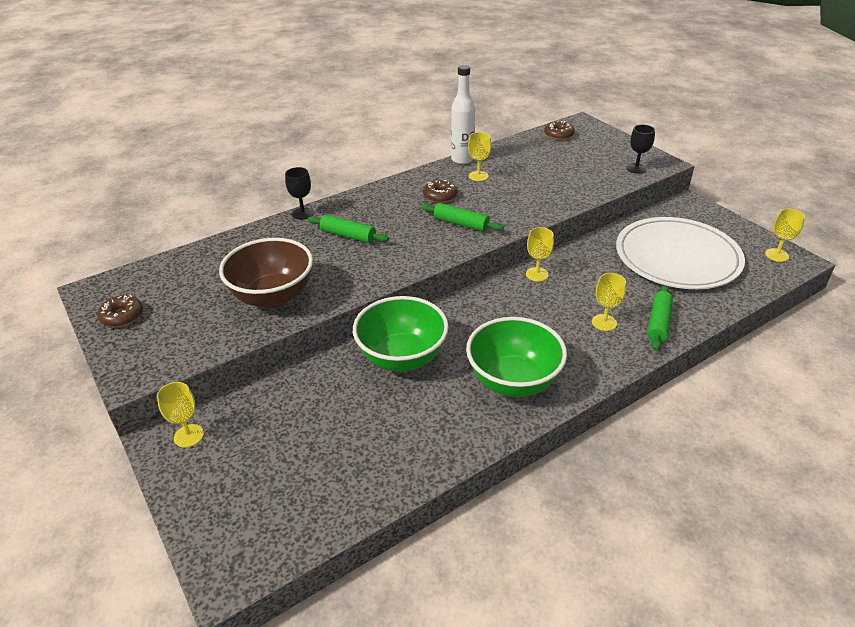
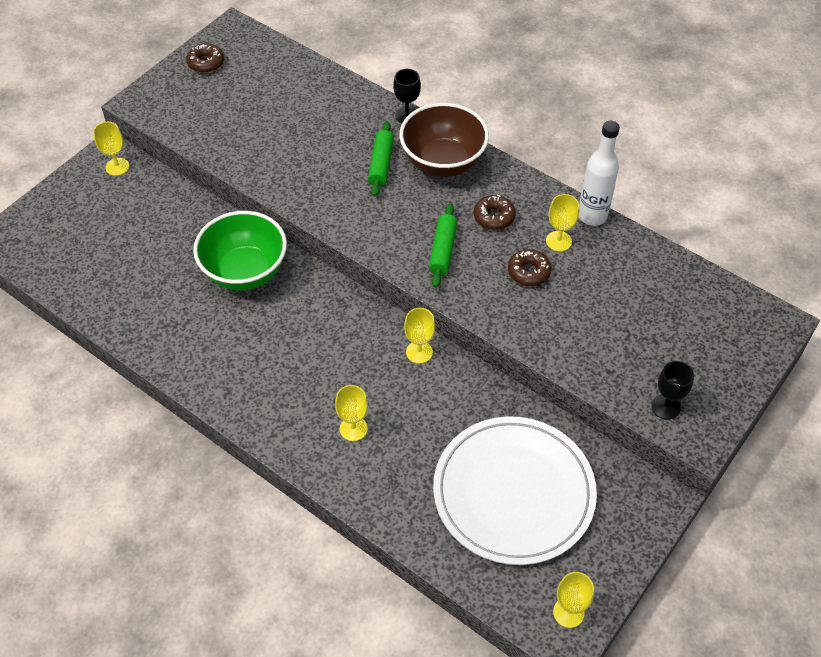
camera: 70 degrees right, 15 degrees up
brown bowl [219,238,313,308] -> brown bowl moved to [399,103,489,177]
green bowl [466,317,567,397] -> none
brown donut [544,121,575,140] -> brown donut moved to [508,249,552,286]
green rolling pin [648,285,673,351] -> none

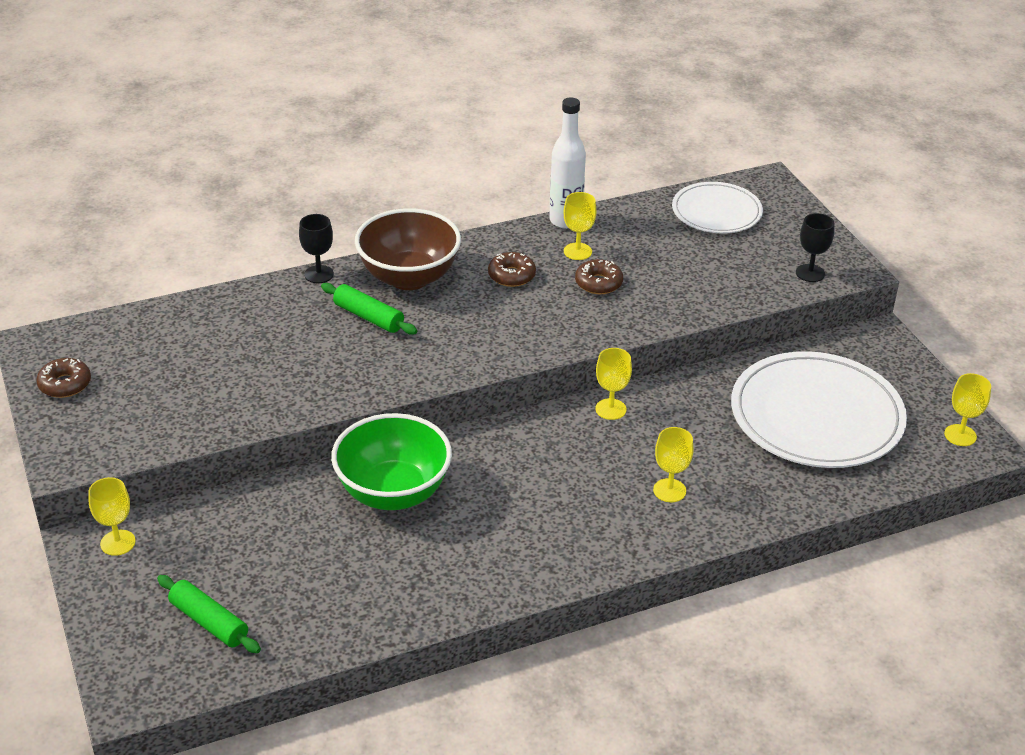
camera: 60 degrees left, 15 degrees down
green rolling pin [429,203,457,288] -> green rolling pin moved to [157,575,261,653]
none -> white plate [672,182,763,233]

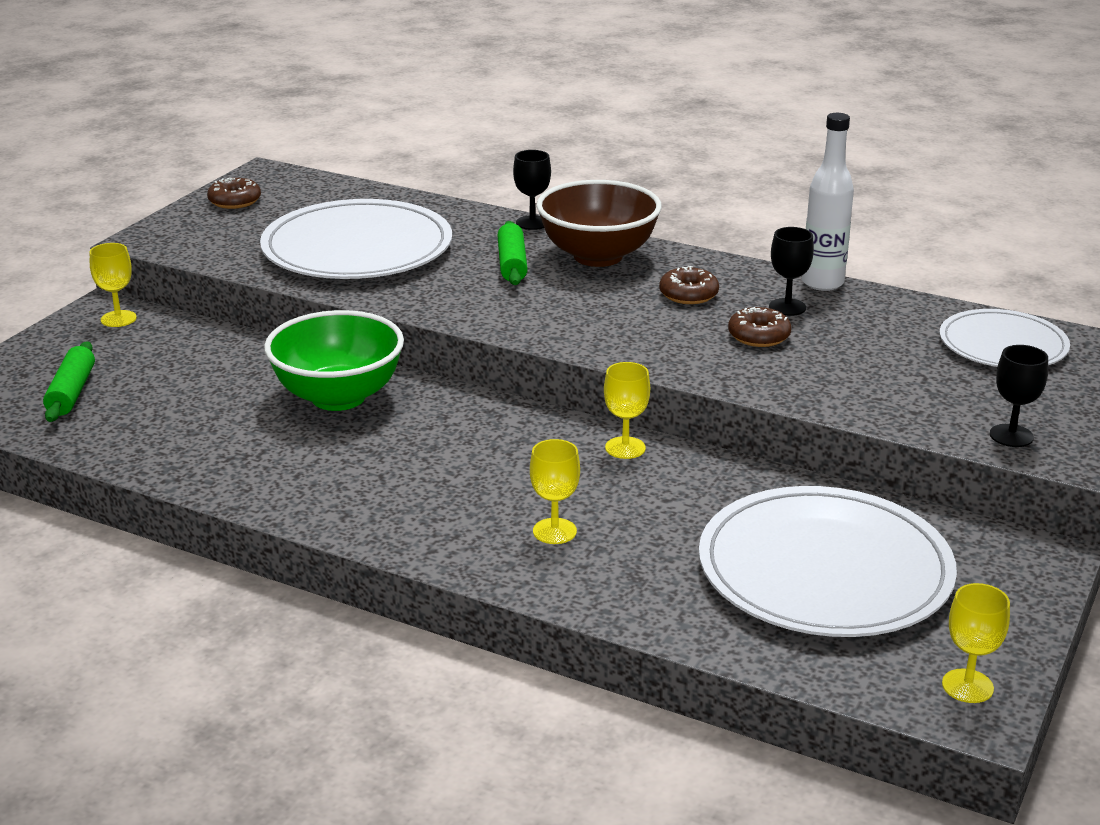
camera: 50 degrees right, 10 degrees down
yellow goblet [564,192,596,260] -> black goblet [769,227,814,316]
none -> white plate [260,199,452,279]

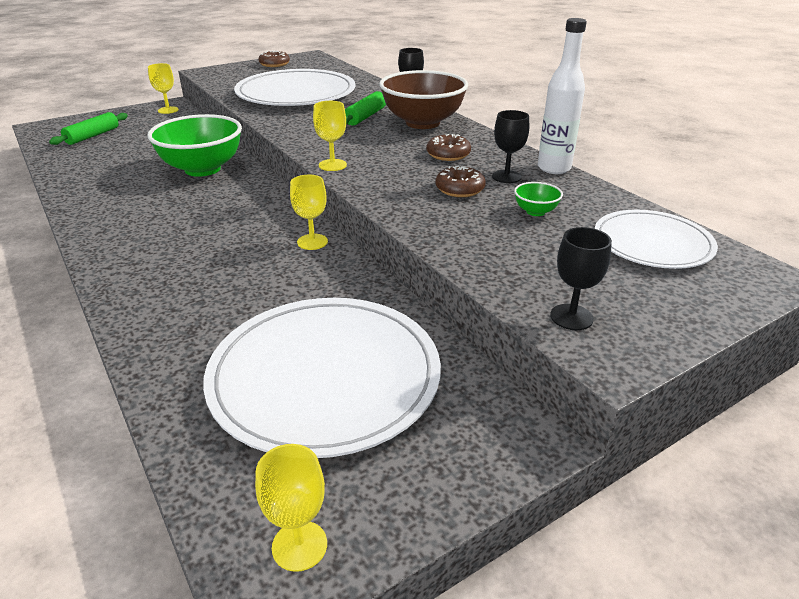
camera: 30 degrees right, 5 degrees up
yellow goblet [530,439,580,544] -> yellow goblet moved to [313,101,347,171]
none -> green bowl [514,182,563,216]

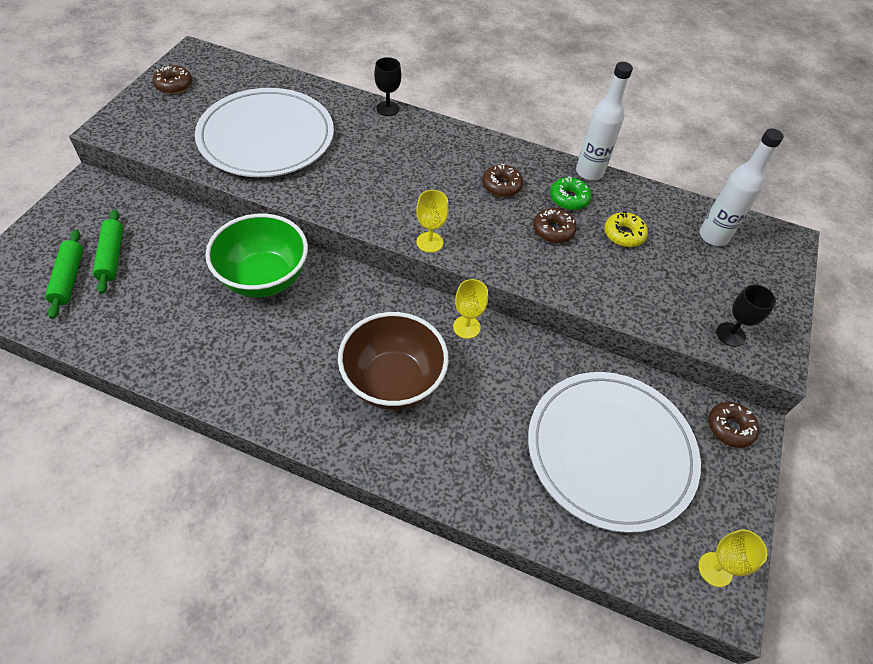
camera: 40 degrees left, 20 degrees up
yellow goblet [148,63,179,114] -> none
green rolling pin [345,91,386,126] -> green rolling pin moved to [93,210,123,294]
brown bowl [379,70,468,129] -> brown bowl moved to [338,312,449,410]
black goblet [492,110,529,183] -> green donut [550,176,592,210]
green bowl [514,182,563,216] -> yellow donut [604,212,648,247]
white plate [595,210,718,269] -> white bottle [700,128,784,246]
none -> brown donut [708,402,759,448]

